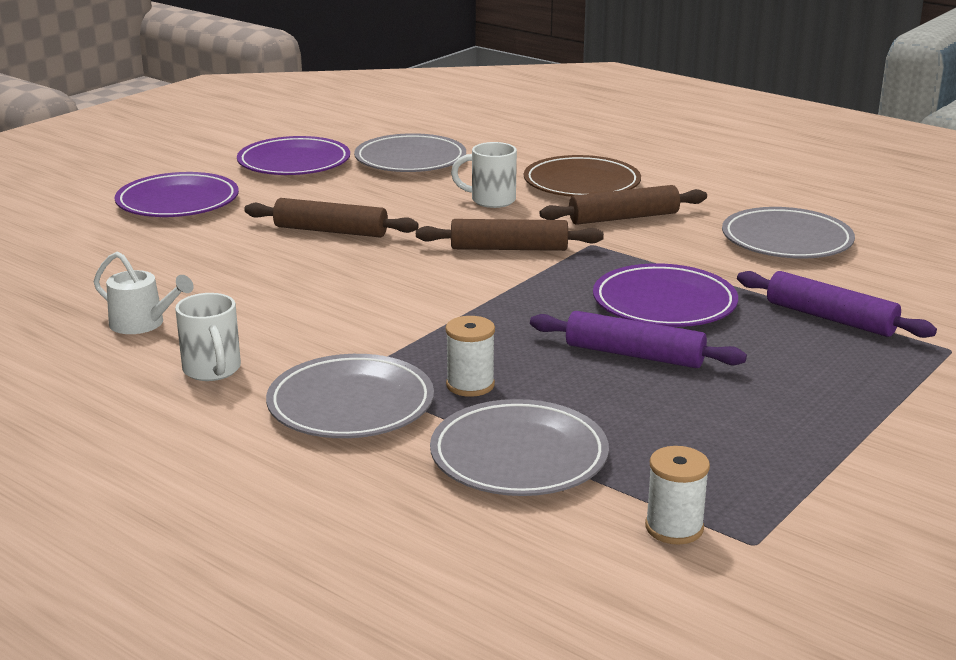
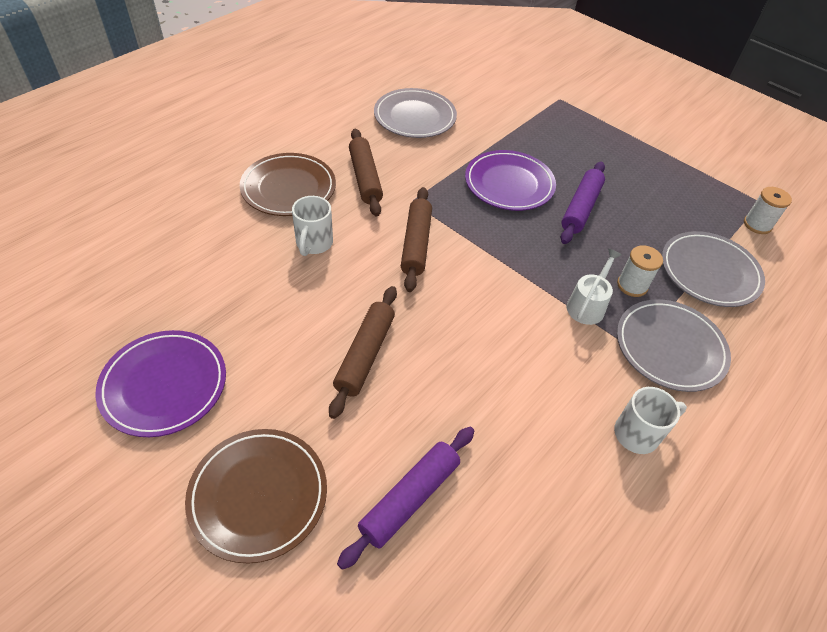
camera: 90 degrees left, 25 degrees up
white watering can [94,252,194,334] -> white watering can moved to [567,249,622,325]
purple plate [114,172,239,217] -> brown plate [185,429,327,563]
grey plate [354,133,466,172] -> none
purple rolling pin [737,271,937,338] -> purple rolling pin moved to [337,427,474,570]

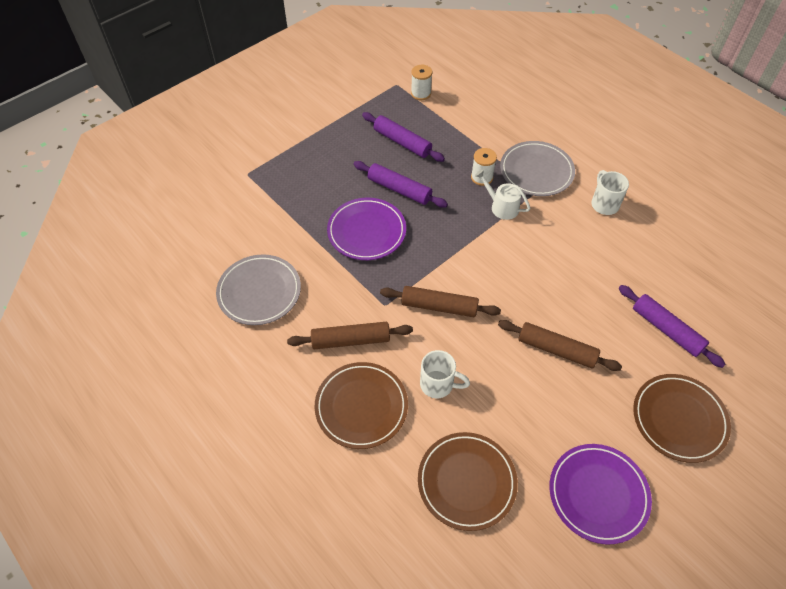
camera: 80 degrees left, 5 degrees up
grey plate [662,231,765,307] -> none
none -> purple rolling pin [362,112,445,162]
none -> brown plate [418,432,518,531]

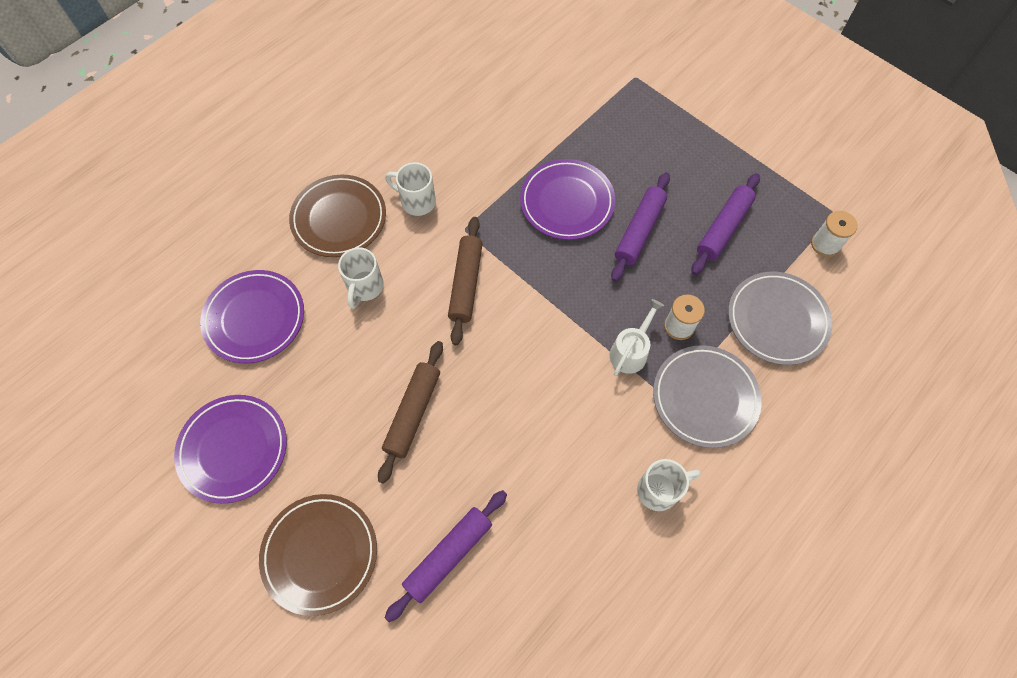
camera: 85 degrees right, 10 degrees up
grey plate [216,254,301,325] -> grey plate moved to [728,272,832,365]
brown rolling pin [287,322,413,349] -> white mug [385,162,436,216]
brown plate [418,432,518,531] -> purple plate [200,270,304,363]

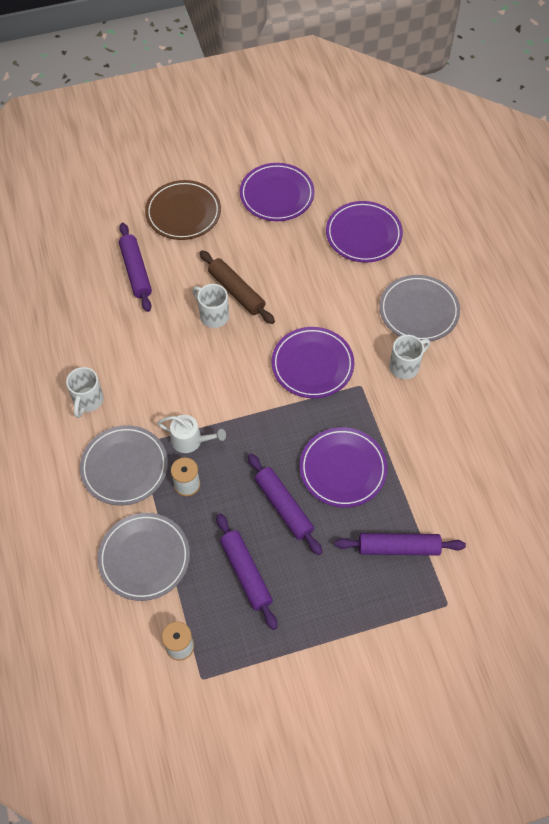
camera: 120 degrees right, 5 degrees down
brown plate [289,175,386,257] -> grey plate [379,275,460,341]
white mug [338,247,384,309] -> white mug moved to [192,284,229,328]
brown rolling pin [448,217,483,345] -> purple plate [272,327,355,398]
white watering can [609,299,664,376] -> white watering can turned 45 degrees counterclockwise [157,415,226,453]
none -> purple rolling pin [335,533,466,556]

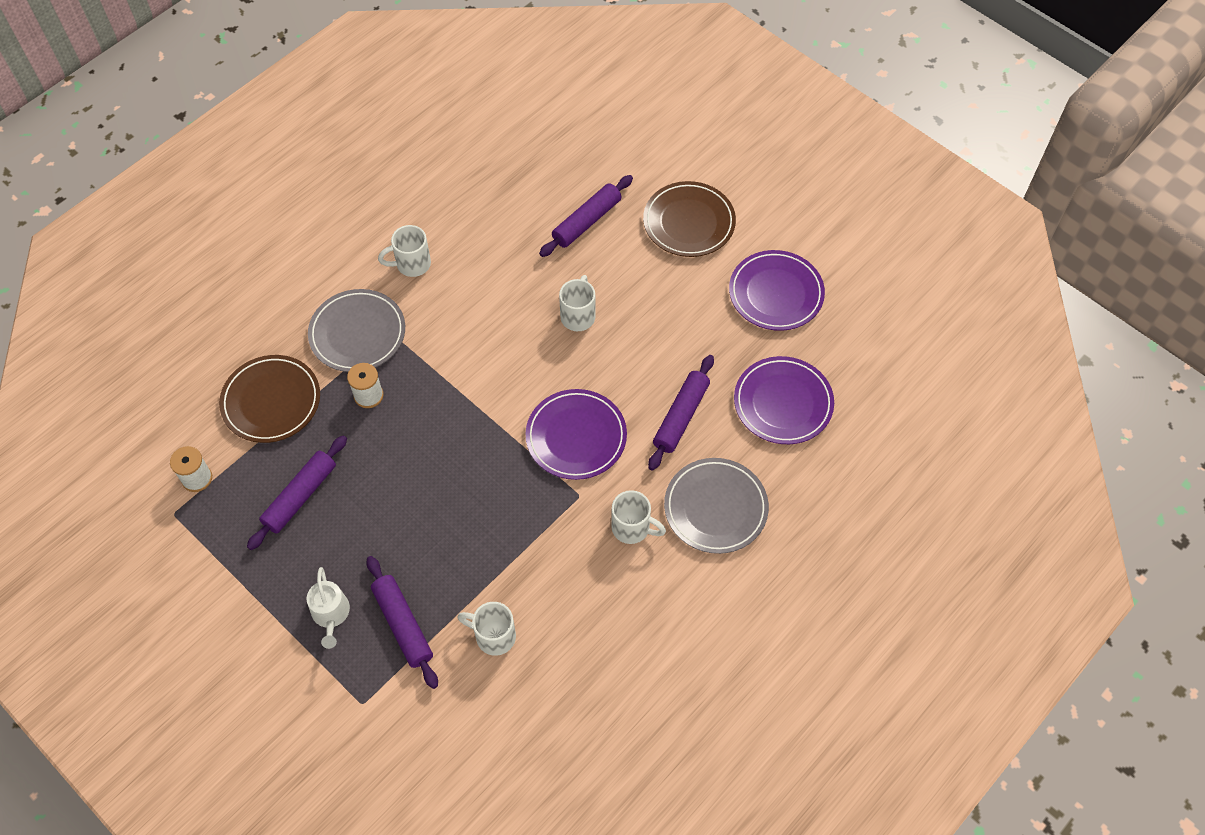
camera: 60 degrees right, 0 degrees up
grey plate [97,513,190,601] -> brown plate [219,355,320,443]
white watering can [157,415,226,453] -> white watering can moved to [307,567,350,649]
brown rolling pin [200,250,275,324] -> none
purple rolling pin [248,454,322,555] -> purple rolling pin moved to [648,355,714,471]
purple plate [300,427,388,508] -> none
none -> white mug [457,602,516,656]

